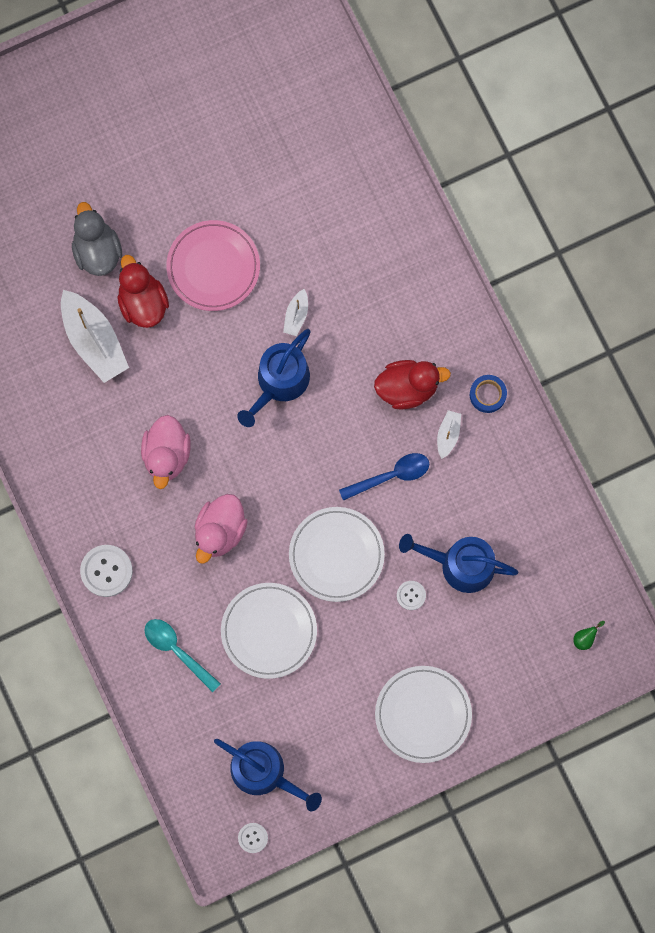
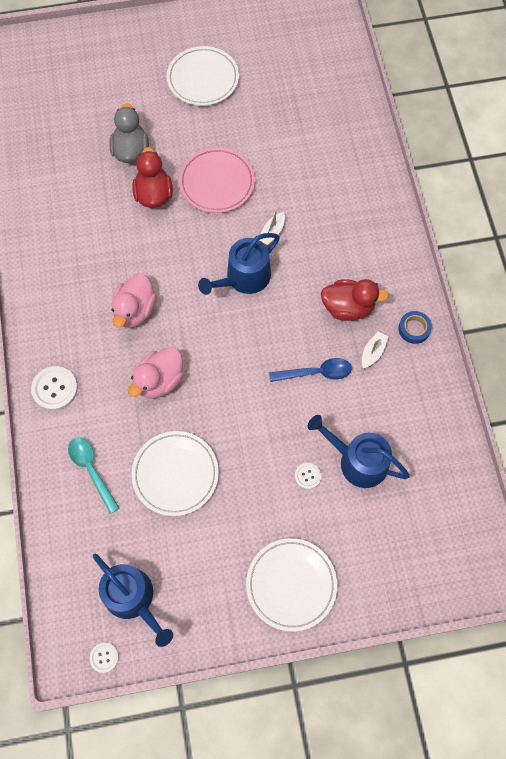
camera: 15 degrees right, 10 degrees down
white boat [61,290,129,383] -> none
white plate [289,507,385,602] -> white plate moved to [167,46,239,106]
green pear [574,621,605,650] -> none

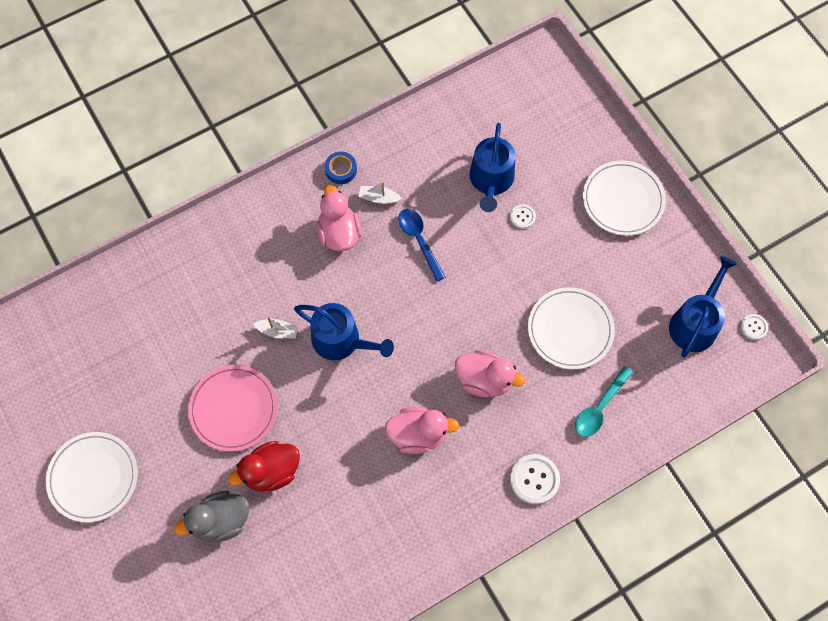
camera: 110 degrees left, 0 degrees up
red duck [321,279,389,321] -> pink duck [317,185,362,252]

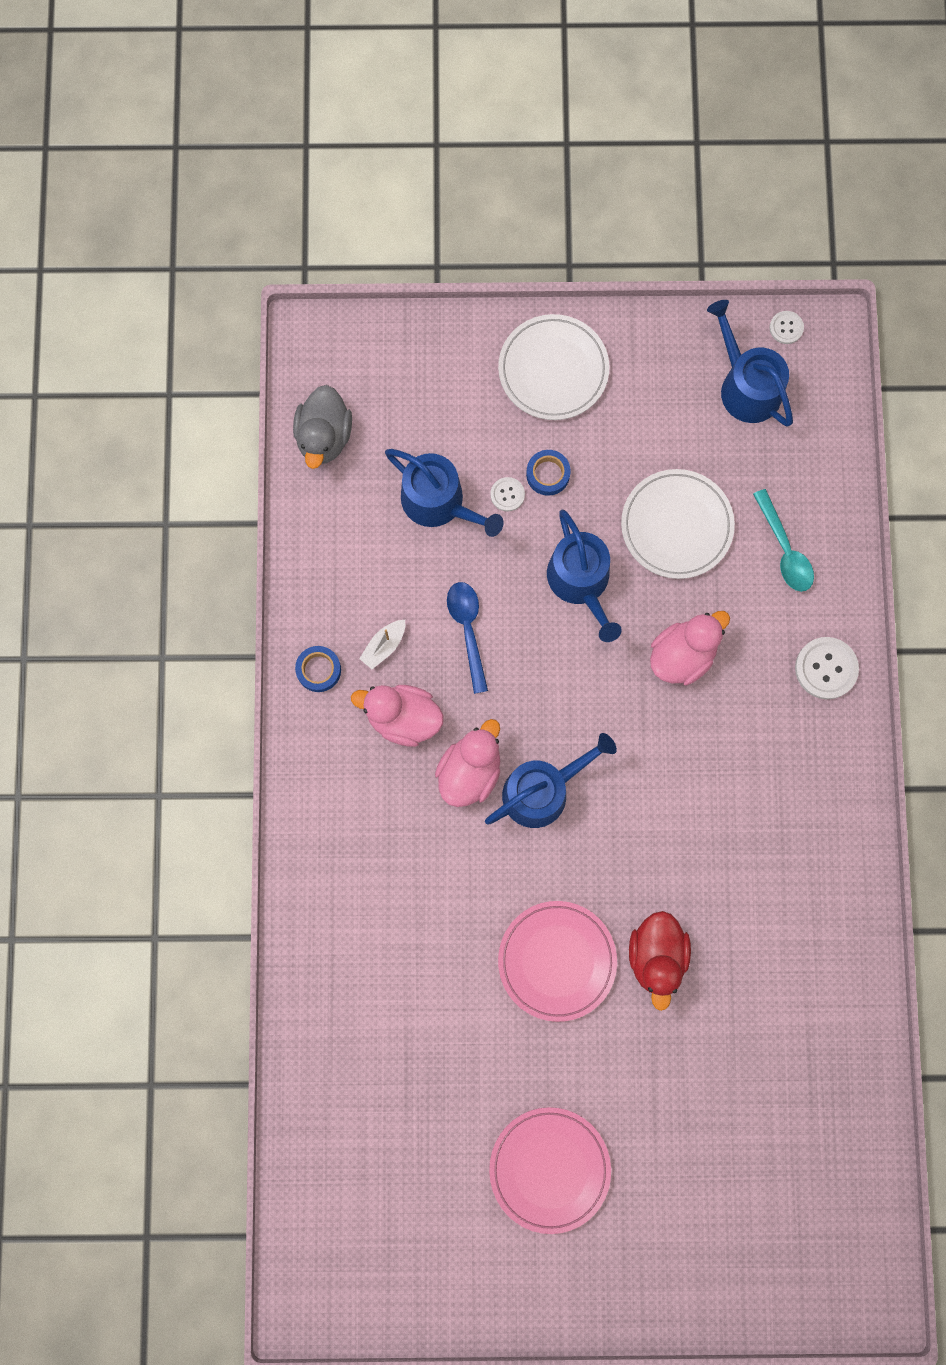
camera: 60 degrees left, 10 degrees up
white plate [46,432,138,522] -> pink plate [489,1107,611,1234]
grey duck [174,491,249,542] -> grey duck moved to [293,385,352,469]
white boat [253,317,298,339] -> none
pink duck [385,407,459,454] -> pink duck moved to [435,719,500,807]
blue spoon [398,209,446,282] -> blue spoon turned 75 degrees clockwise [447,582,488,694]
none -> blue tape [526,450,571,496]
none -> blue watering can [547,509,622,642]

